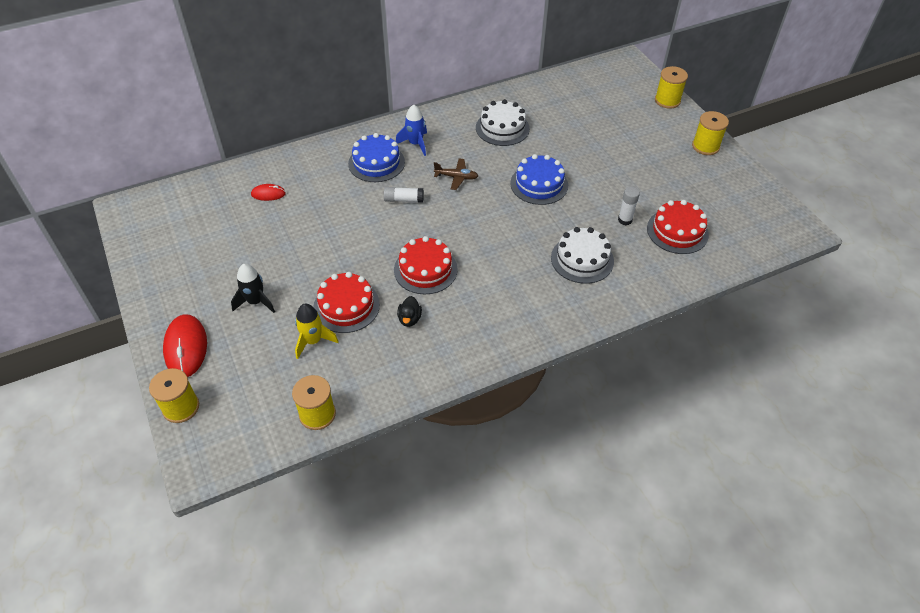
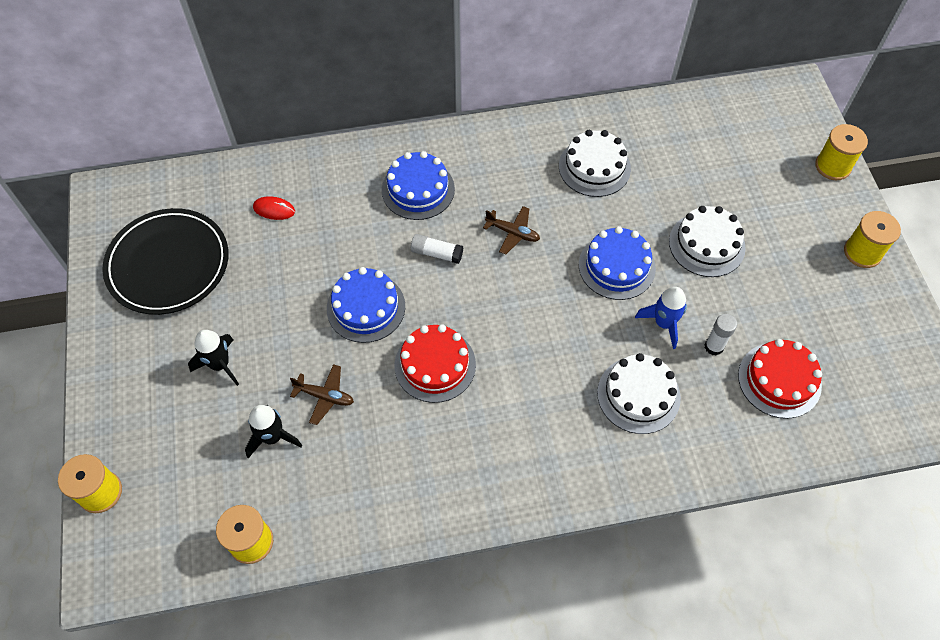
camera: 15 degrees right, 10 degrees up
red mouse [163,314,207,377] -> none
yellow rocket [295,304,339,359] -> black rocket [245,405,302,458]
red cake [313,272,380,333] -> brown plane [290,364,354,425]
blue rocket [396,105,427,156] -> blue rocket moved to [635,287,687,349]
black duck [397,296,422,327] -> none
none -> black plate [102,208,229,315]
none -> blue cake [327,267,405,343]
none -> white cake [669,206,746,277]

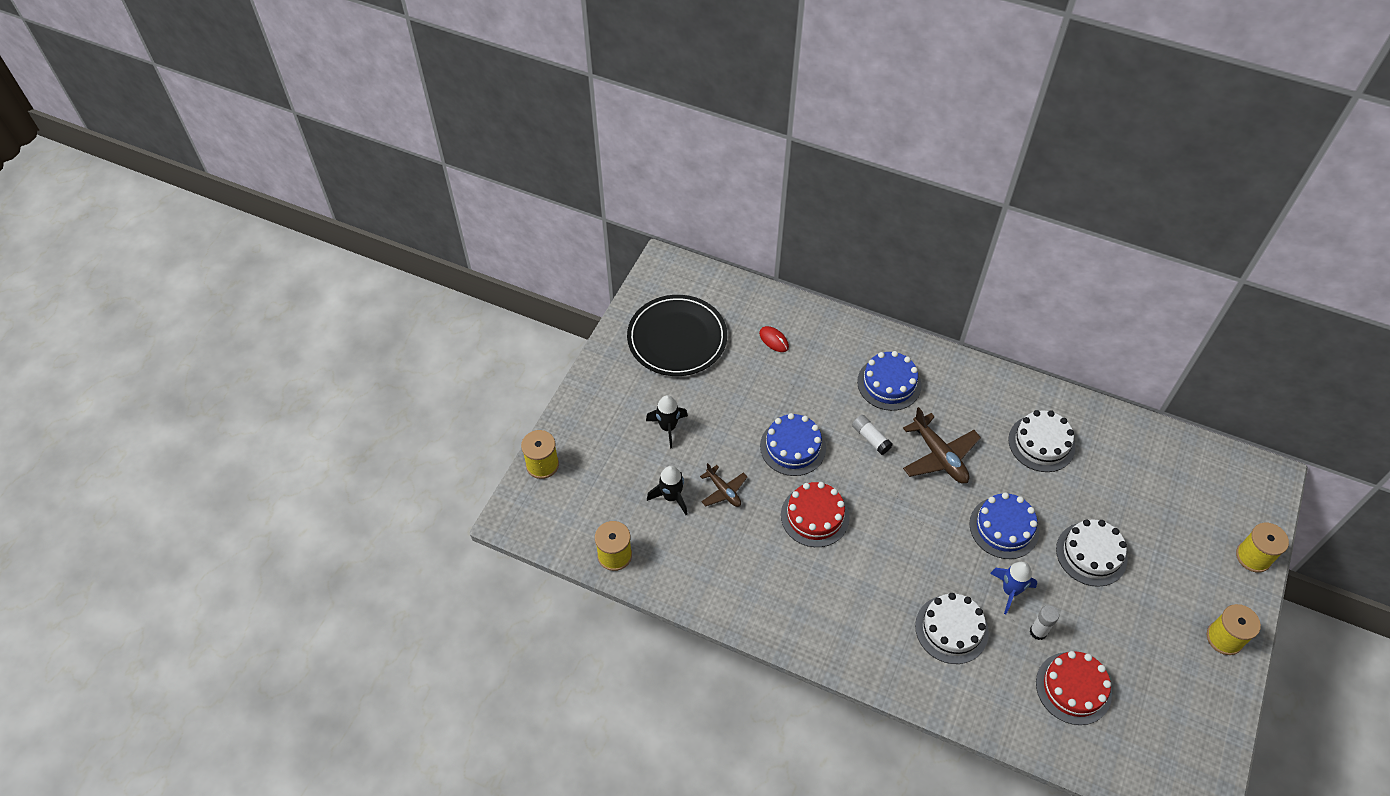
camera: 35 degrees right, 5 degrees down
brown plane [483,206,540,255] -> brown plane [903,407,981,484], size x1.66

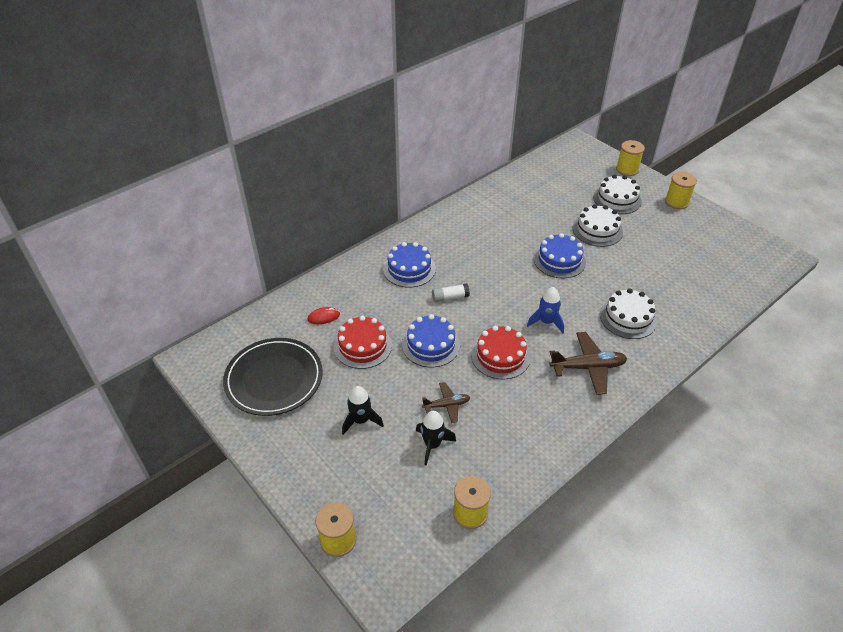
camera: 65 degrees left, 10 degrees down
brown plane [903,407,981,484] -> brown plane moved to [549,332,627,395]
blue rocket [990,562,1037,614] -> blue rocket moved to [527,287,564,333]
white cake [1008,410,1075,472] -> white cake moved to [593,175,642,214]
white glue stick [1030,605,1059,640] -> none
red cake [1036,651,1112,725] -> red cake moved to [334,315,392,369]

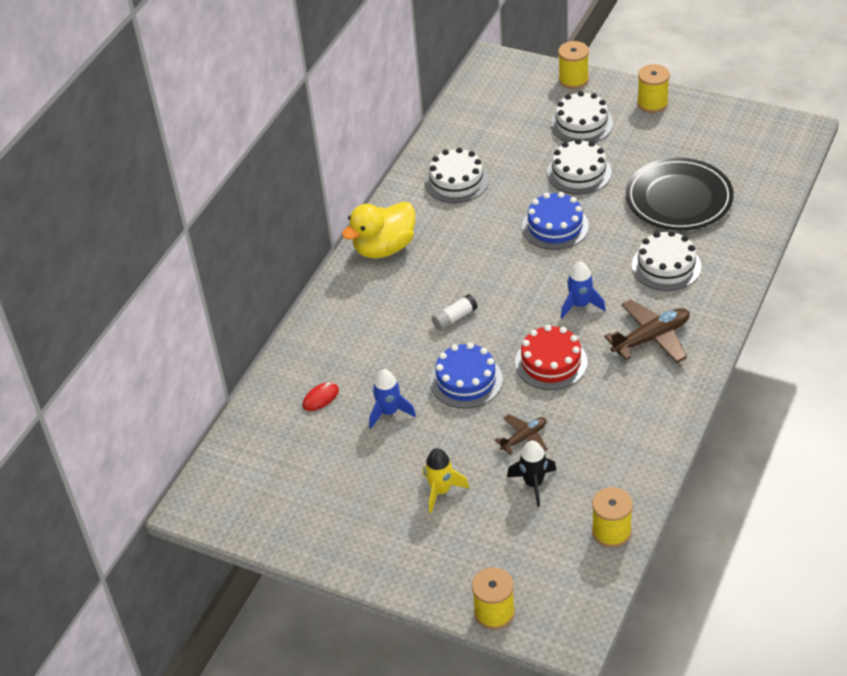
camera: 20 degrees left, 0 degrees up
black plate [223,338,323,416] -> black plate moved to [626,158,734,230]
red cake [334,315,392,369] -> blue rocket [369,369,416,429]
black rocket [342,386,384,435] -> yellow rocket [423,448,469,513]
blue cake [383,242,436,288] -> none
none -> yellow duck [342,202,415,259]
none -> white cake [425,147,489,203]

